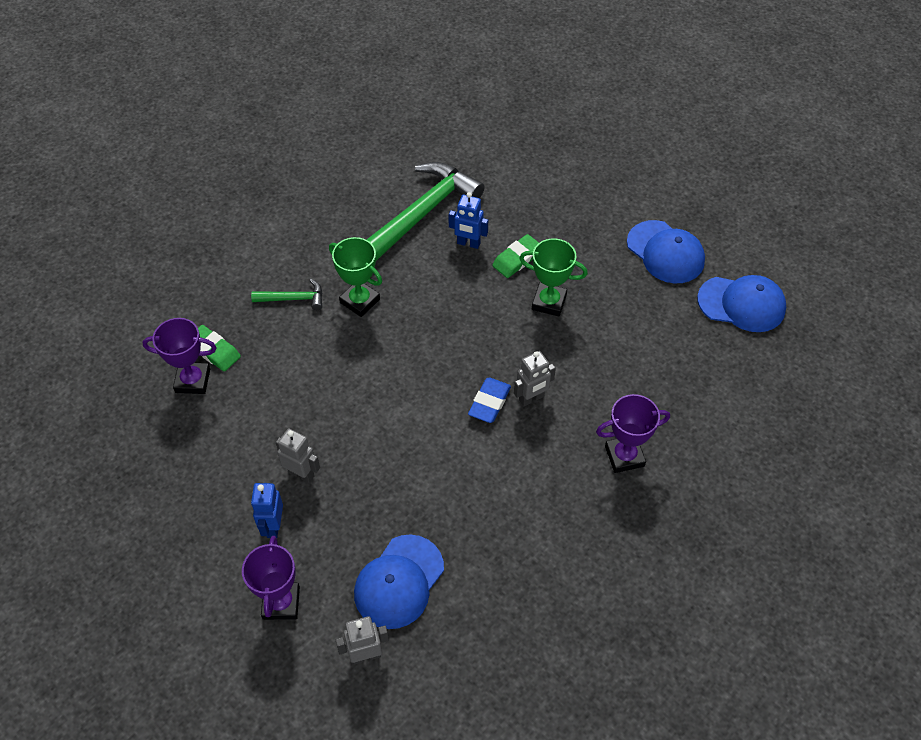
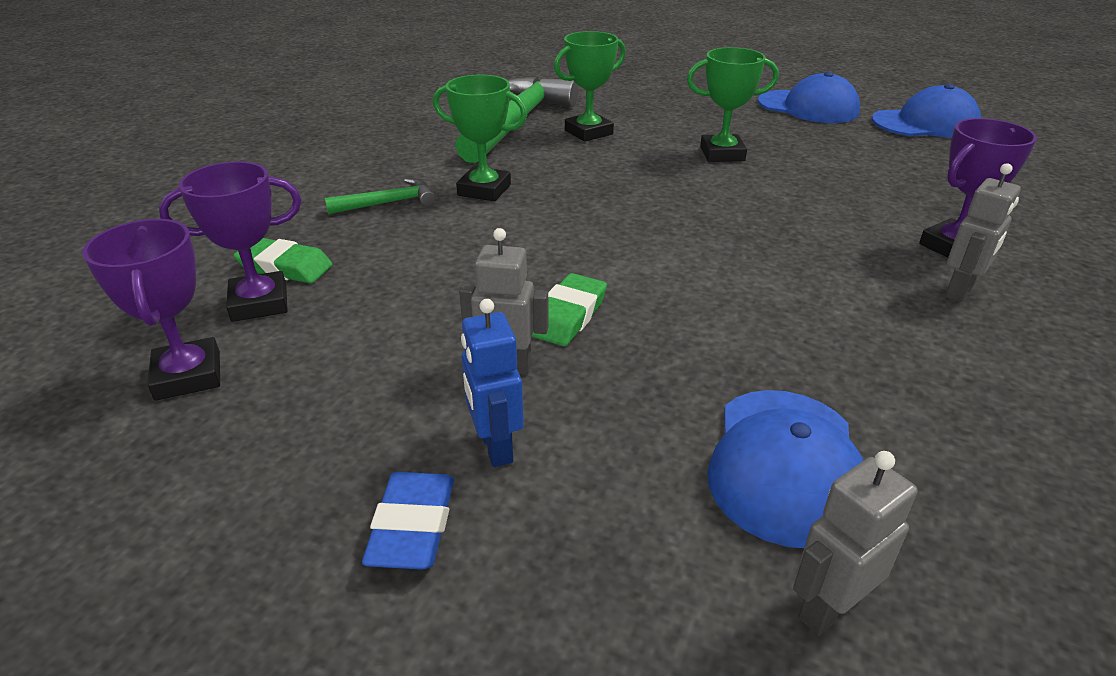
camera: 20 degrees left, 20 degrees down
purple trophy [242,536,300,620] -> purple trophy moved to [83,219,220,401]
blue robot [449,192,488,249] -> green trophy [554,31,626,142]
blue eraser [468,377,511,423] -> blue eraser moved to [362,472,454,570]
green eraser [492,234,539,278] -> green eraser moved to [532,273,607,346]
grey robot [514,351,556,406] -> grey robot moved to [945,163,1021,302]

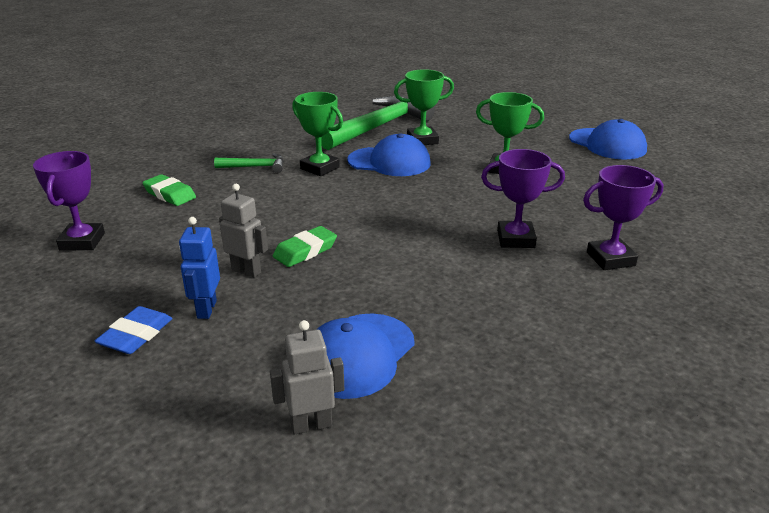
camera: 20 degrees right, 5 degrees down
purple trophy [159,162,301,322] -> purple trophy moved to [481,149,565,248]
blue cap [872,84,981,138] -> blue cap moved to [347,133,431,176]
grey robot [945,163,1021,302] -> none

